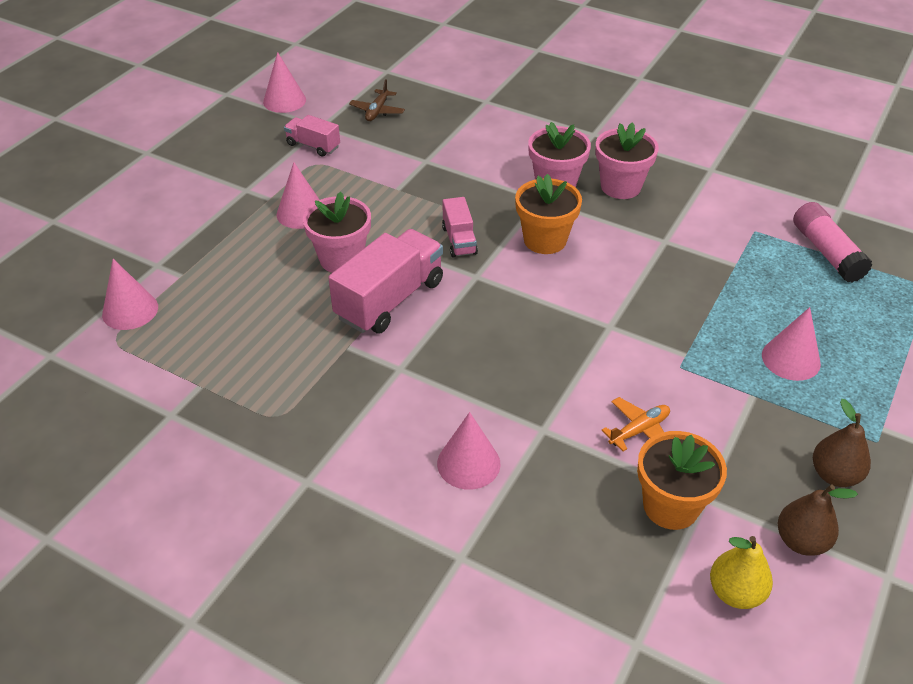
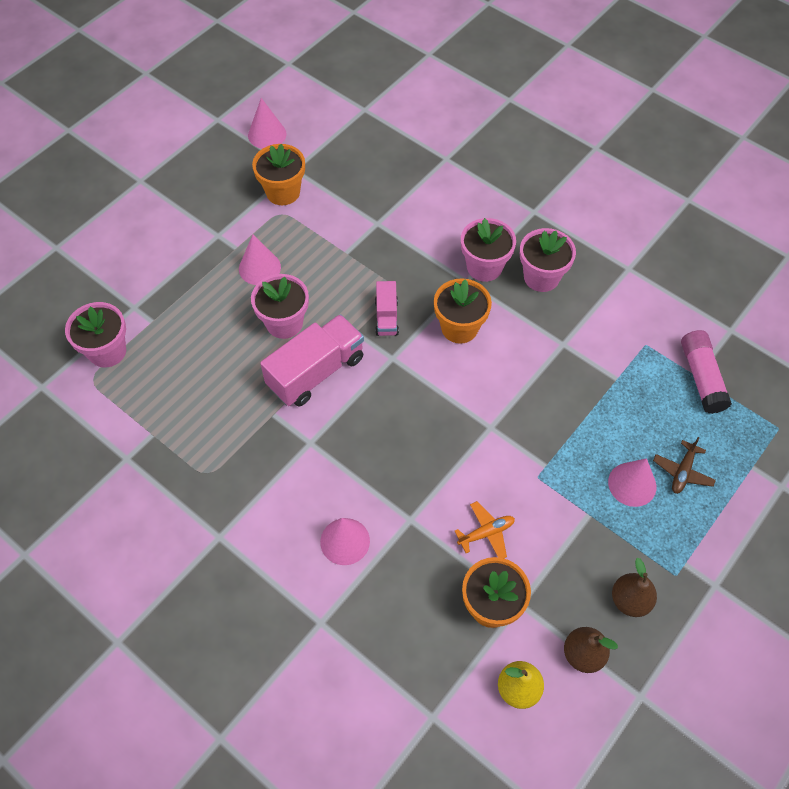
camera: 10 degrees right, 15 degrees up
pink cone [102,259,158,330] -> pink flower pot [65,302,126,368]
pink truck [284,115,340,157] -> orange flower pot [252,144,305,205]
brown plane [349,79,405,121] -> brown plane moved to [653,437,716,494]

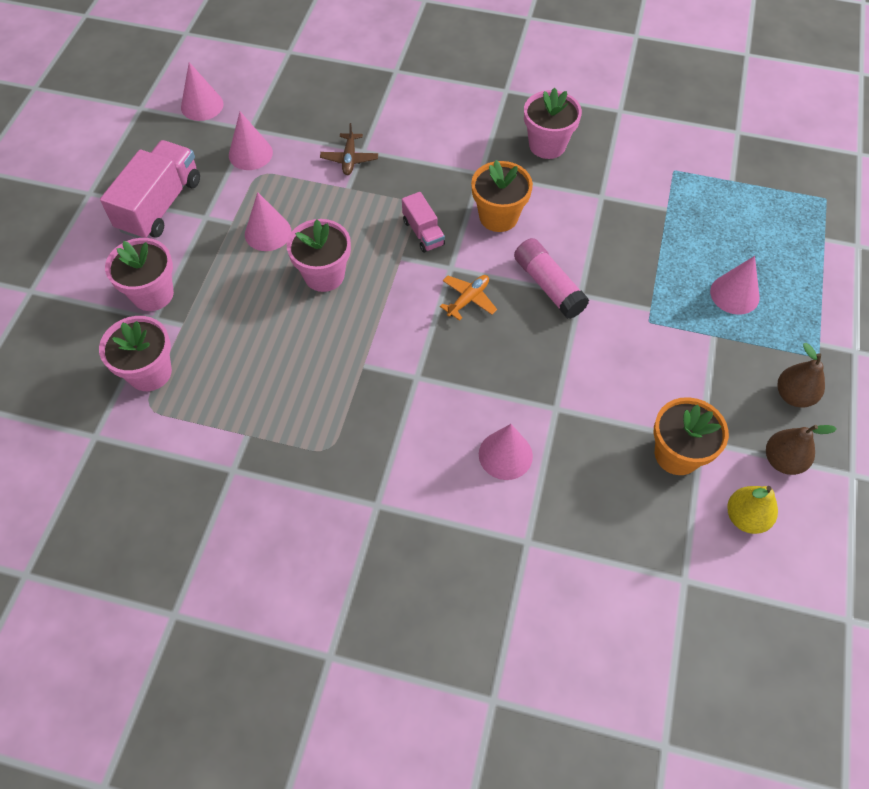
camera: 25 degrees left, 0 degrees up
orange flower pot [252,144,305,205] -> pink cone [229,112,273,170]
pink truck [260,314,364,407] -> pink truck moved to [100,140,200,238]
orange plane [455,501,515,558] -> orange plane moved to [440,275,497,321]
pink flower pot [461,218,516,282] -> pink flower pot moved to [105,238,174,311]
brown plane [653,437,716,494] -> brown plane moved to [320,123,378,175]
pink glue stick [681,330,732,414] -> pink glue stick moved to [514,238,589,319]

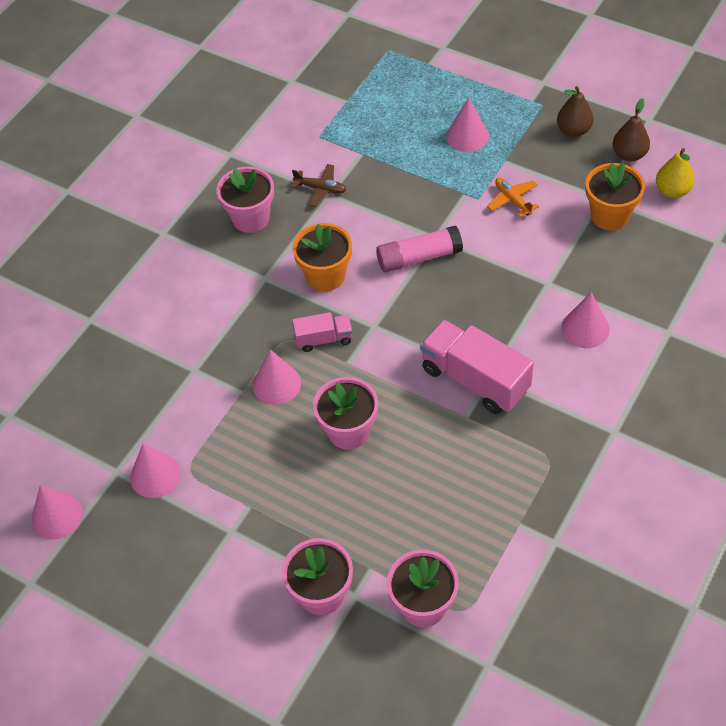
camera: 70 degrees left, 5 degrees down
pink truck [100,140,200,238] -> pink truck moved to [420,320,534,414]
pink cone [245,192,291,251] -> pink cone moved to [253,349,301,405]
brown plane [320,123,378,175] -> brown plane moved to [292,164,346,207]
orange plane [440,275,497,321] -> orange plane moved to [487,178,539,217]

